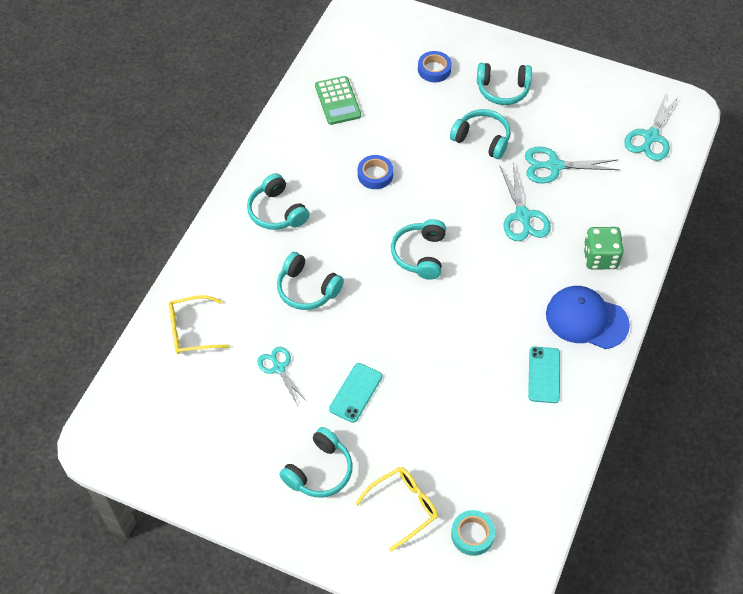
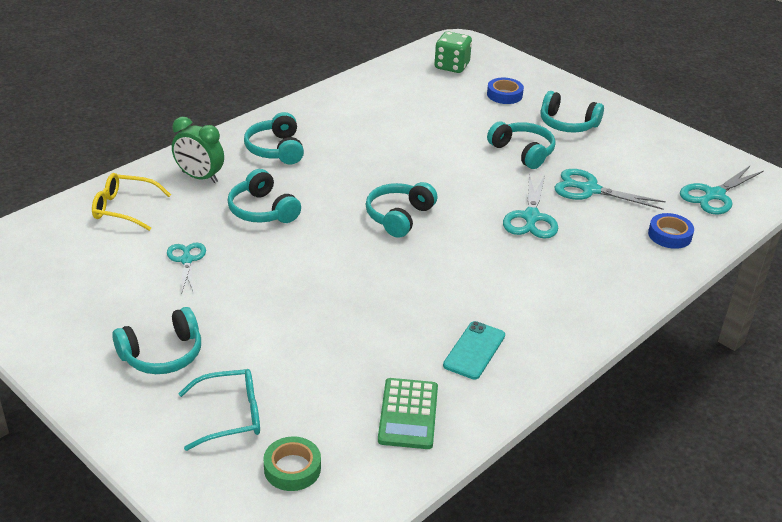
camera: 20 degrees right, 20 degrees down
green calculator [315,76,361,125] -> green calculator moved to [378,378,438,449]
turquoise phone [329,363,382,423] -> none
yellow glasses [355,467,438,551] -> turquoise glasses [178,369,260,451]
blue tape [358,155,393,189] -> blue tape moved to [648,213,694,249]
turquoise tape [451,510,495,556] -> green tape [263,436,321,491]
blue cap [546,286,630,349] -> none
green dice [583,227,624,269] -> green dice moved to [434,31,472,73]
none -> green clock [172,117,224,183]

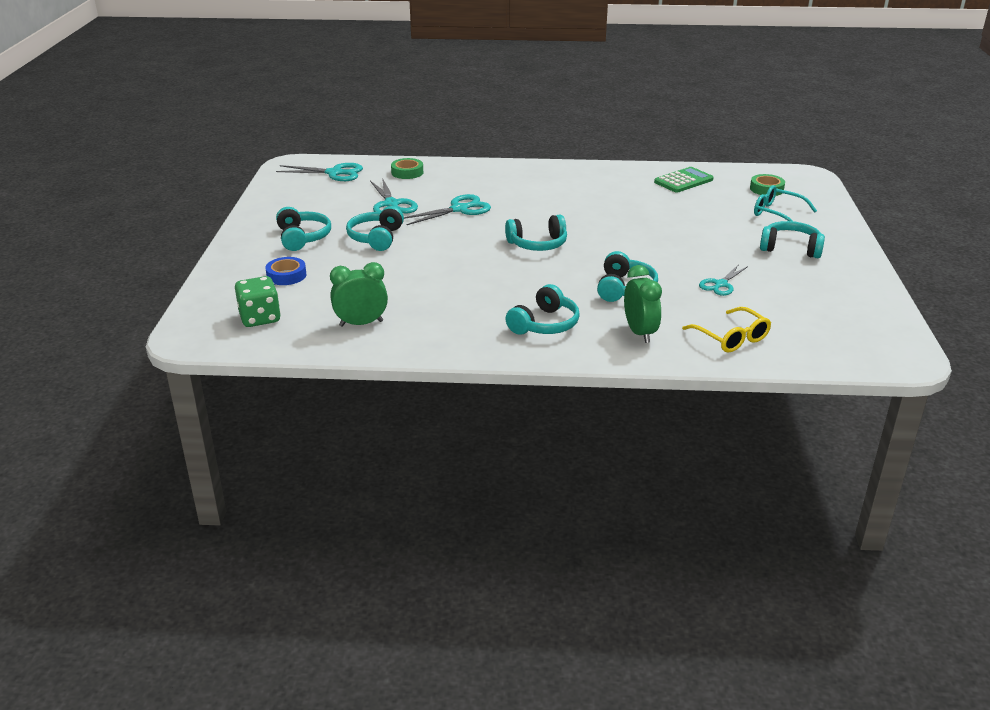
camera: 130 degrees left, 5 degrees down
turquoise phone [443,321,505,379] -> none
blue tape [648,213,694,249] -> green tape [391,158,423,179]
none -> green clock [330,262,388,327]

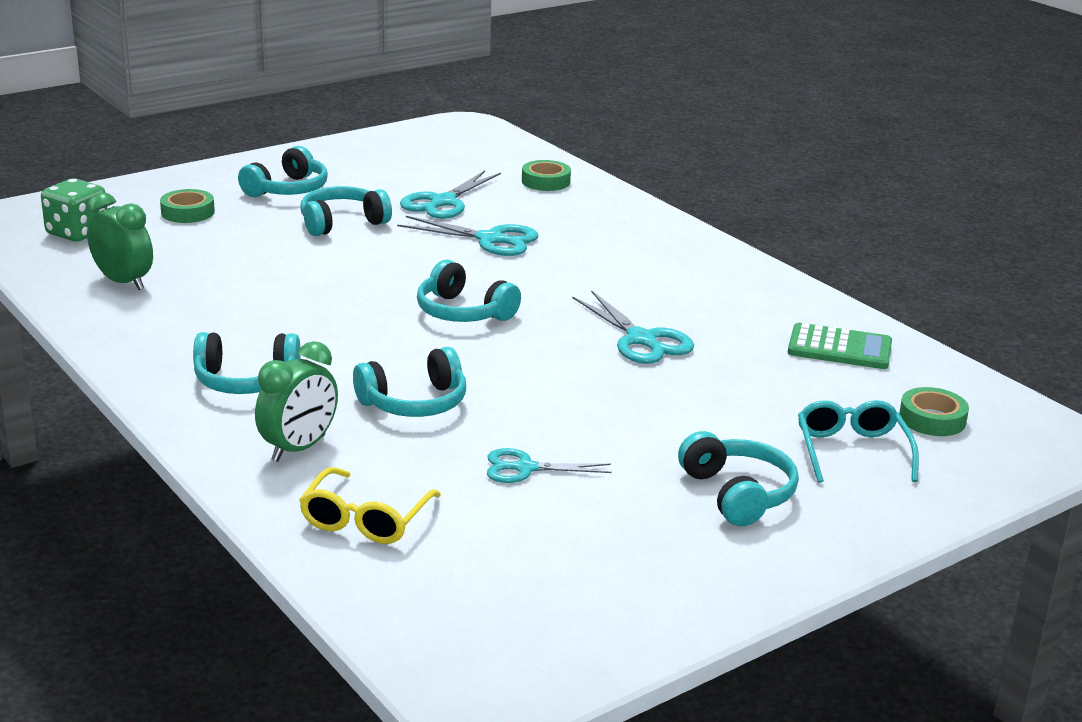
camera: 50 degrees right, 5 degrees down
blue tape [265,257,307,285] -> green tape [160,189,215,223]
turquoise scissors [276,163,363,181] -> turquoise scissors moved to [572,290,694,364]

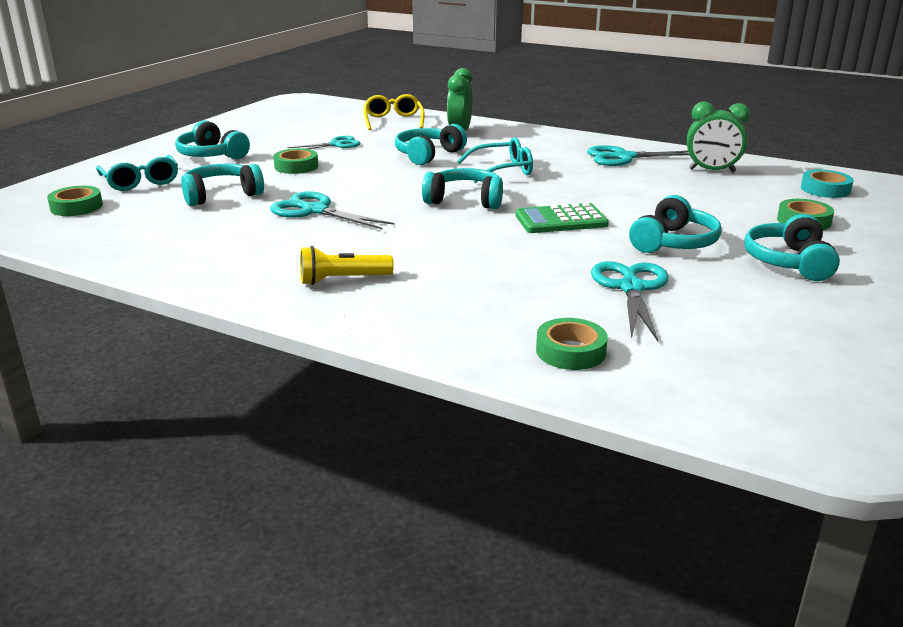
camera: 155 degrees right, 0 degrees up
green dice [41,179,107,242] -> turquoise tape [801,170,854,198]
turquoise headphones [193,332,301,394] -> turquoise headphones moved to [181,164,264,206]
turquoise scissors [397,216,538,256] -> turquoise scissors moved to [587,145,689,166]
green calculator [788,323,892,369] -> green calculator moved to [515,203,609,233]
none -> green tape [273,148,318,174]
none -> yellow flashlight [300,246,394,285]
none -> turquoise glasses [457,137,533,183]

